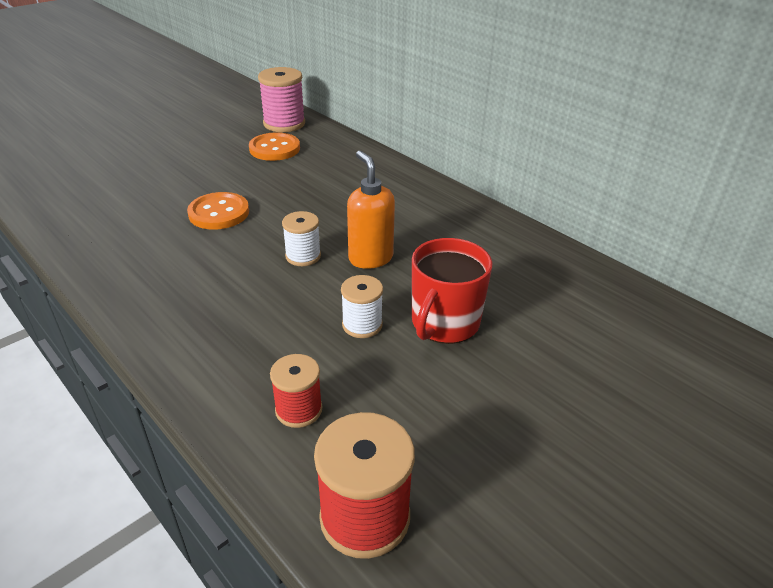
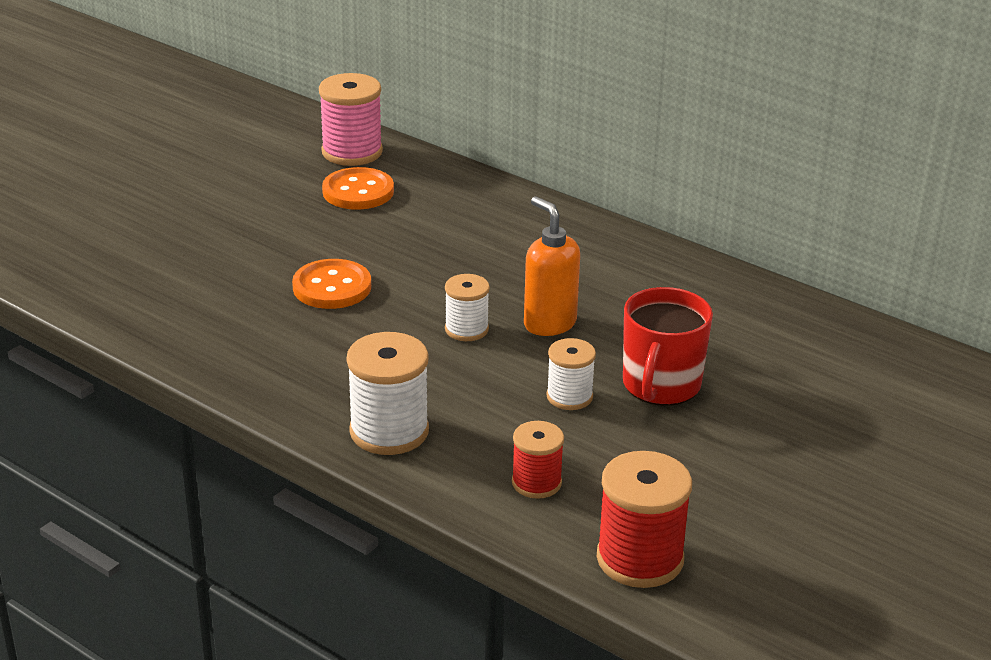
camera: 10 degrees left, 5 degrees down
none -> white spool [346,332,429,455]

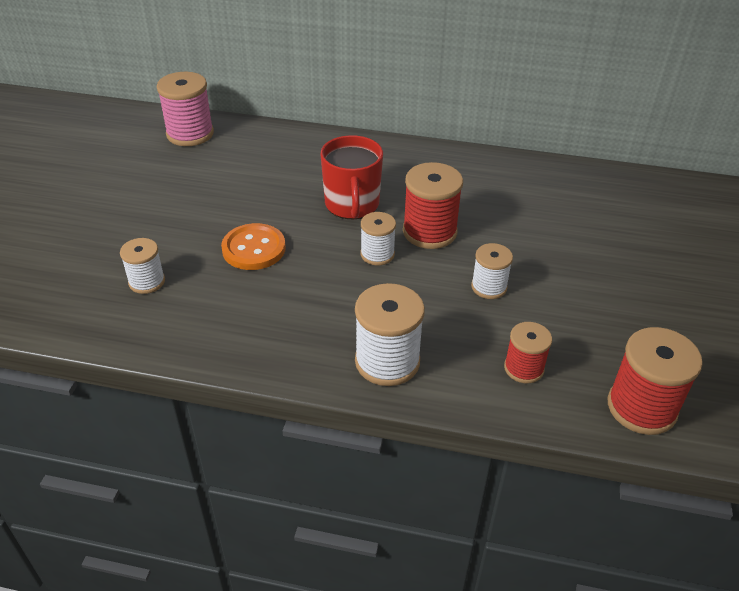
camera: 25 degrees left, 10 degrees up
orange button [322,167,394,210] -> none
orange soap dispenser [524,196,580,336] -> red spool [403,162,463,249]
red mug [623,287,713,406] -> red mug moved to [320,135,383,219]
none -> white spool [120,238,165,294]

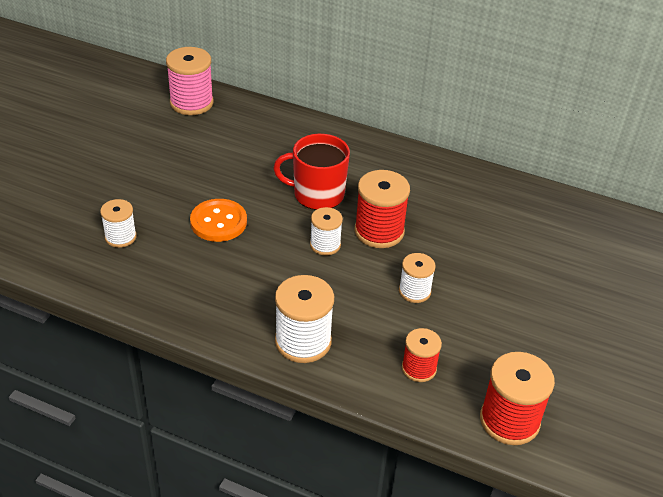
camera: 10 degrees right, 0 degrees up
red mug [320,135,383,219] -> red mug turned 90 degrees clockwise [273,134,350,210]

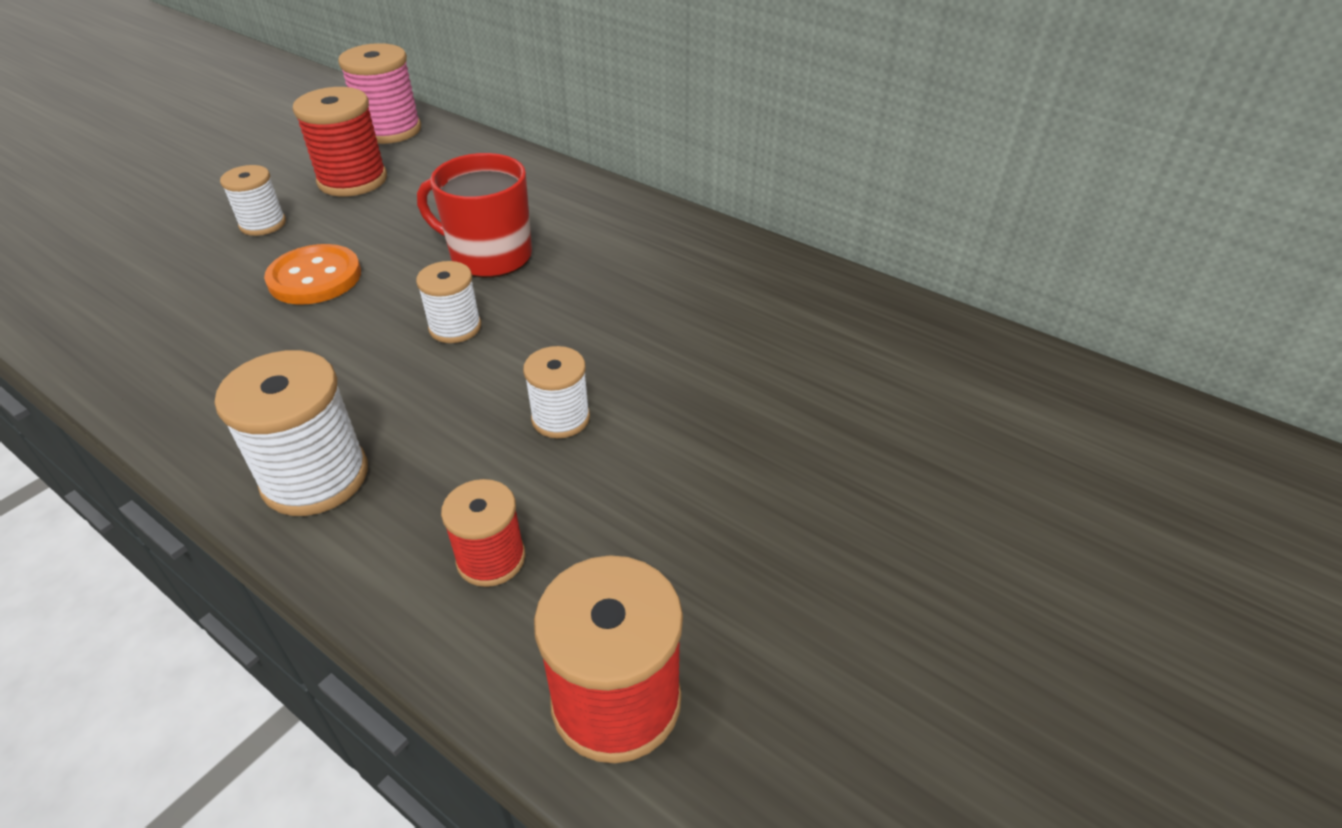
camera: 15 degrees right, 0 degrees up
white spool [100,199,137,248] -> white spool moved to [220,165,286,236]
red spool [355,170,410,248] -> red spool moved to [293,87,387,196]

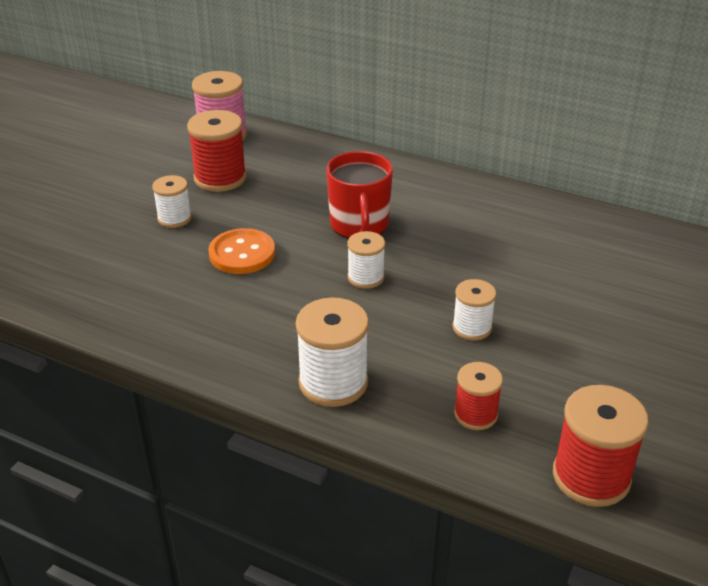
camera: 10 degrees left, 5 degrees down
red mug [417,153,532,278] -> red mug turned 105 degrees counterclockwise [326,151,393,239]

